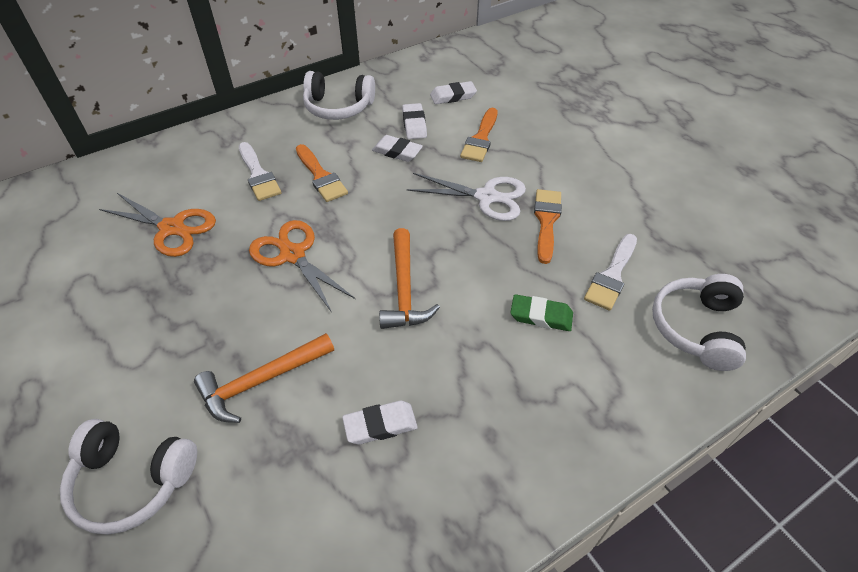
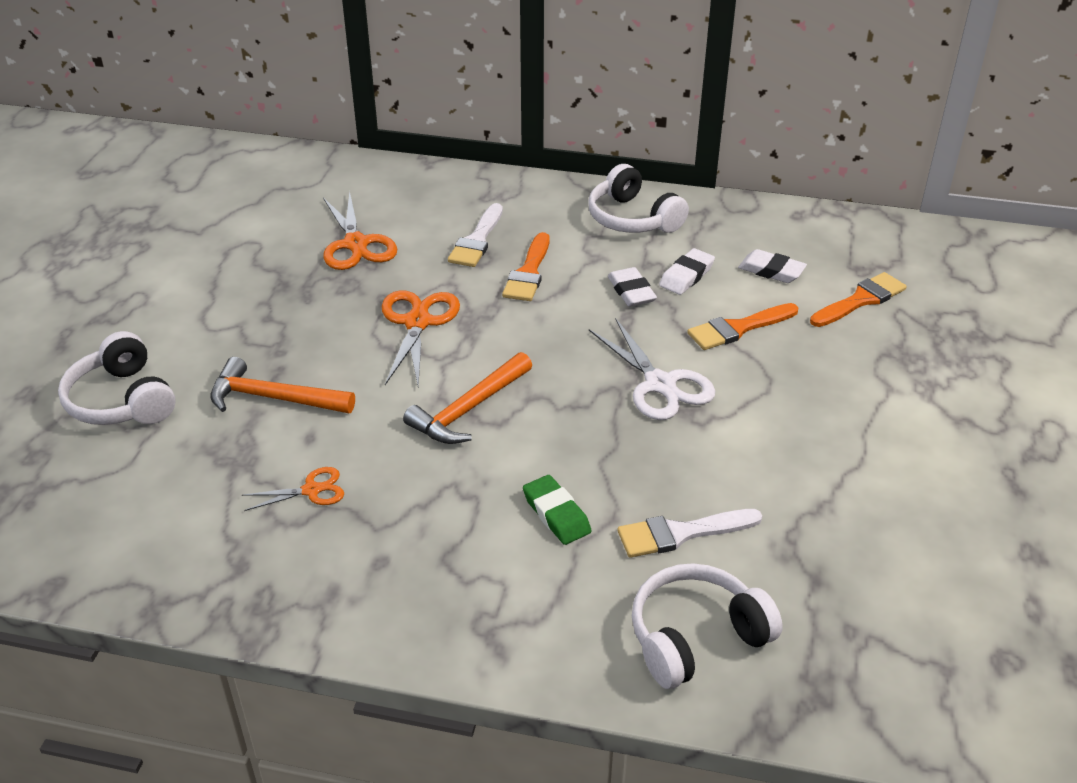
camera: 45 degrees right, 10 degrees down
white eraser [342,401,418,444] -> orange scissors [242,467,344,511]
orange brush [534,189,562,264] -> orange brush moved to [810,272,907,327]

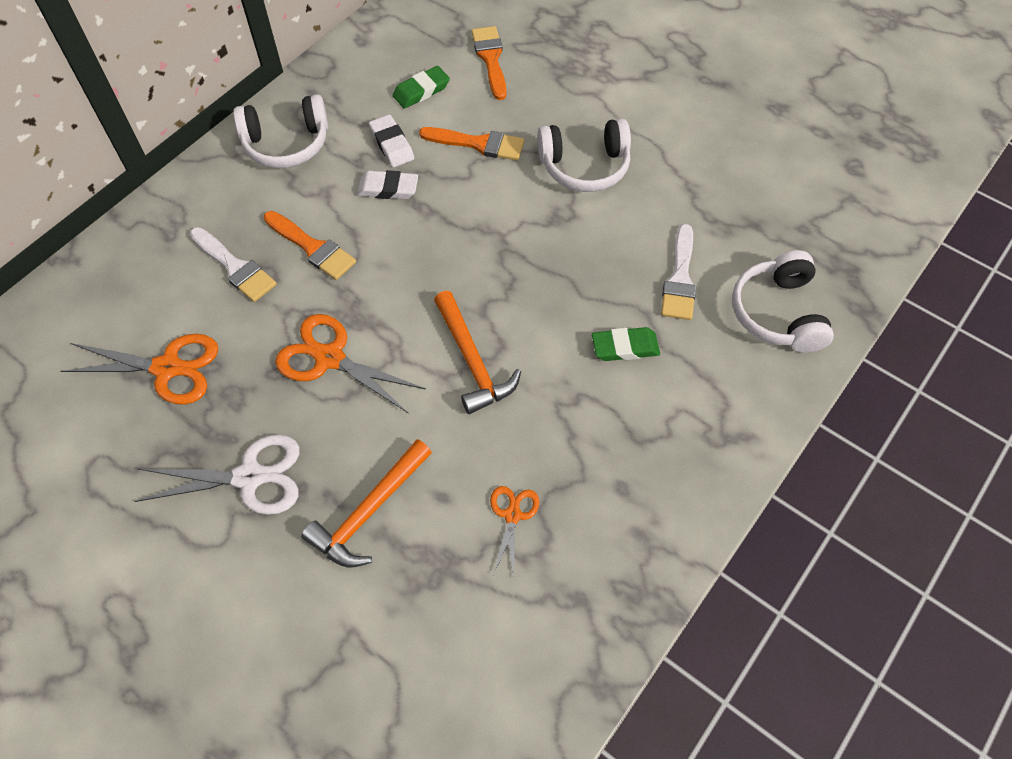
camera: 65 degrees left, 20 degrees up
white headphones [58,331,176,425] -> white headphones moved to [537,118,631,192]
white scissors [589,318,715,420] -> white scissors moved to [135,435,300,515]
orange brush [687,303,798,350] -> orange brush turned 75 degrees counterclockwise [419,127,524,161]
white eraser [738,249,807,283] -> green eraser [392,66,450,109]

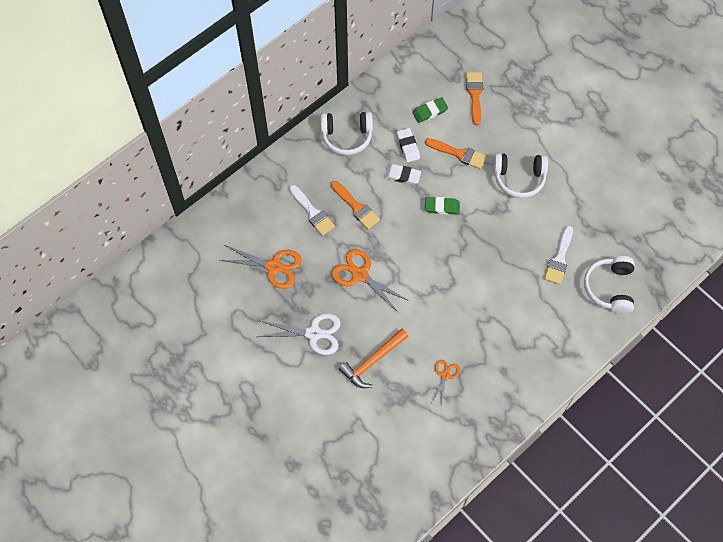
camera: 10 degrees right, 5 degrees up
orange hammer [434,291,521,414] -> none
green eraser [592,327,660,361] -> green eraser moved to [425,197,460,215]

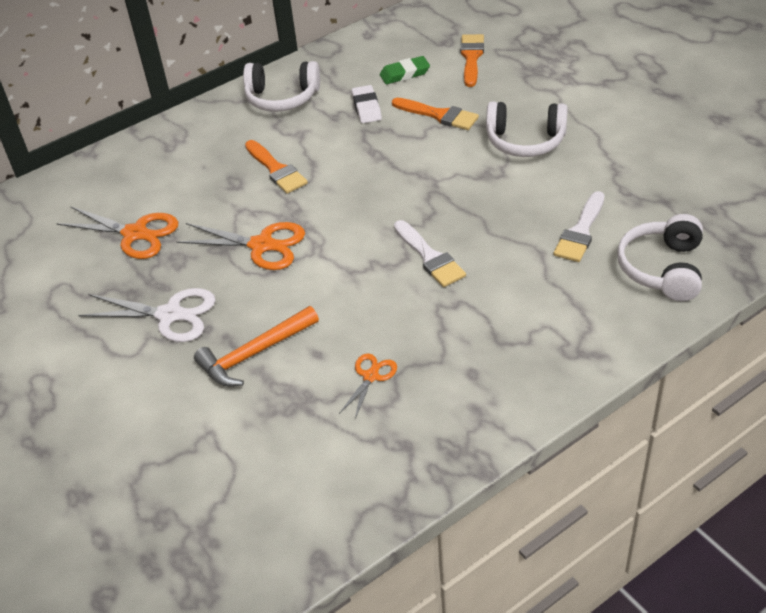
camera: 10 degrees right, 20 degrees down
white brush [289,185,335,236] -> white brush moved to [394,220,466,287]
orange scissors [332,249,409,313] -> orange scissors turned 150 degrees clockwise [176,222,305,270]
white eraser [385,164,421,185] -> none
green eraser [425,197,460,215] -> none

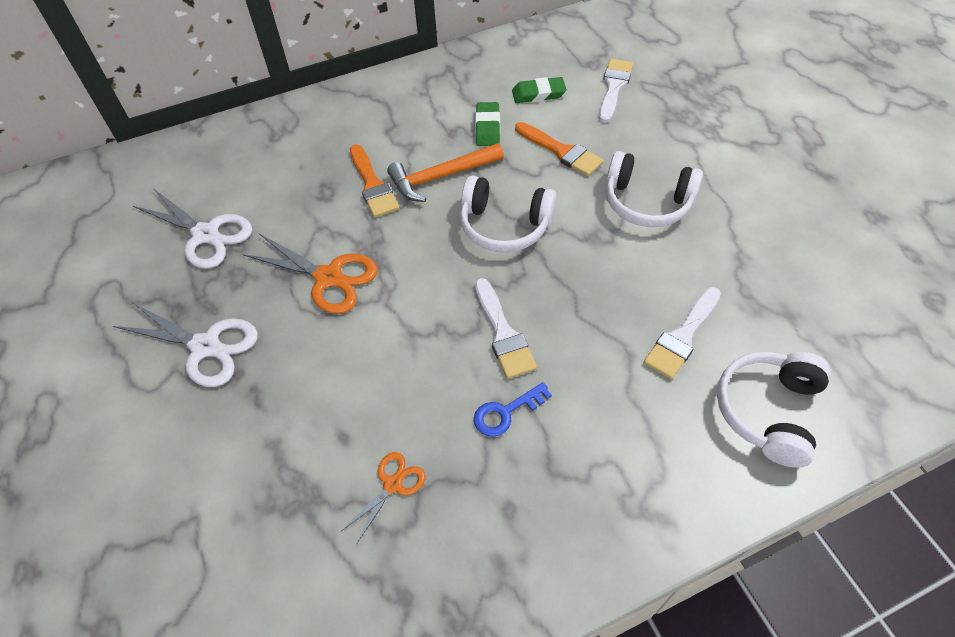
camera: 10 degrees right, 10 degrees up
orange scissors [56,206,178,259] -> white scissors [133,188,252,269]
orange hammer [194,306,319,387] -> orange hammer moved to [387,143,504,202]
white headphones [243,61,320,112] -> white headphones moved to [460,175,557,253]
white eraser [352,85,382,123] -> green eraser [475,102,500,146]
orange brush [460,34,484,87] -> white brush [599,59,633,123]
none -> blue key [474,382,552,437]

